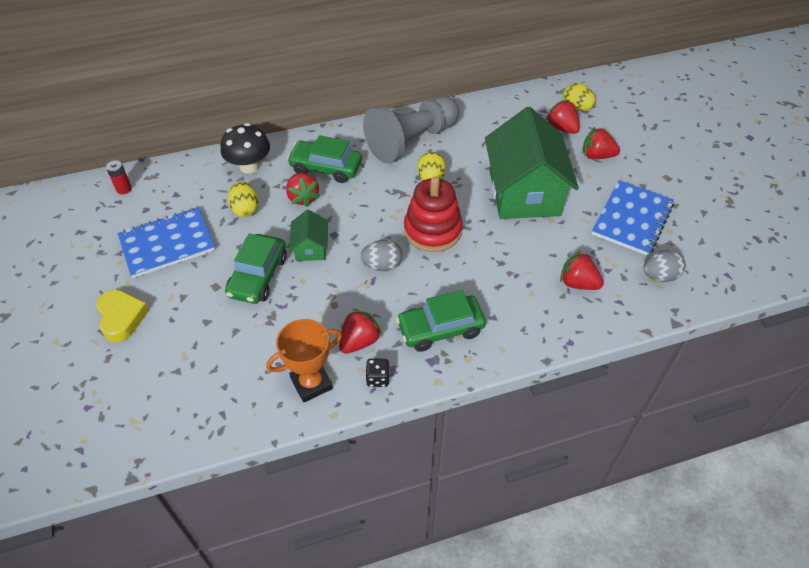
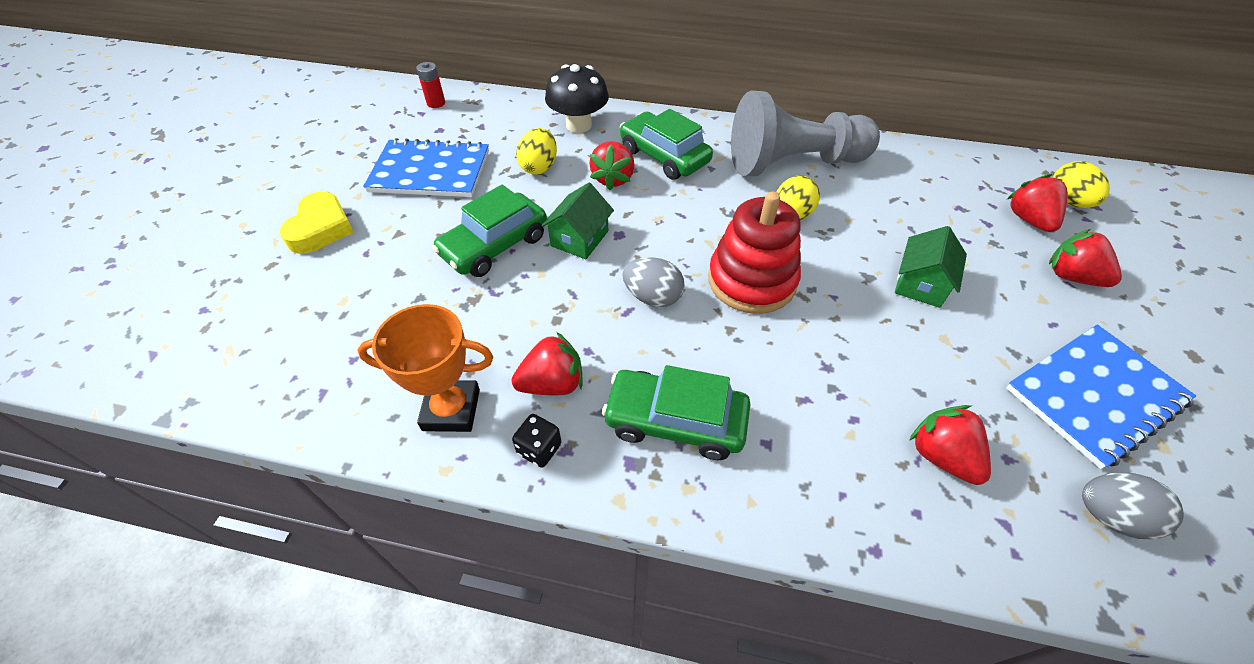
camera: 30 degrees right, 0 degrees up
green house [485,107,579,219] -> green house [895,226,967,308], size x0.45

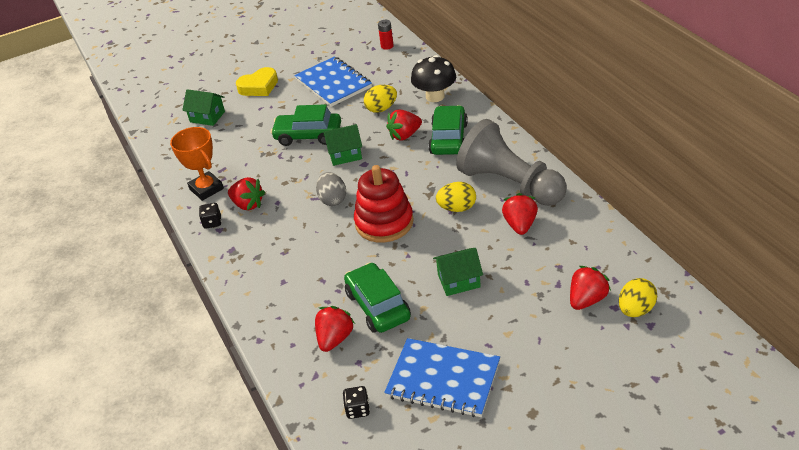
camera: 55 degrees right, 10 degrees down
green car [602,365,751,460] -> green car moved to [344,262,411,333]
red strawberry [1049,229,1122,287] -> red strawberry moved to [502,193,538,235]
grey egg [1082,472,1184,539] -> black dice [343,386,370,419]
none -> green house [182,89,225,126]

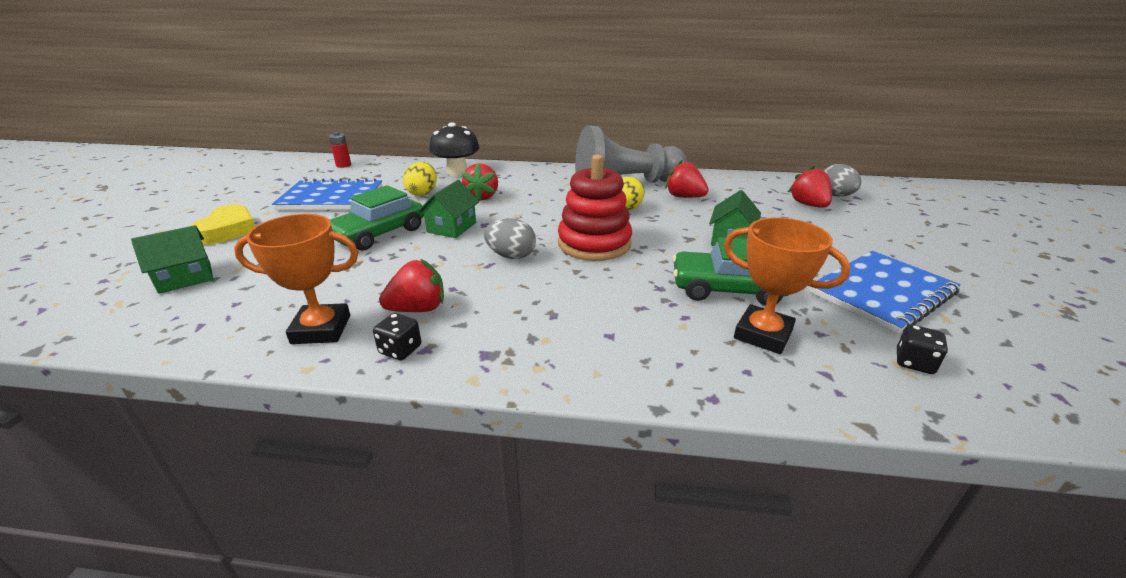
camera: 60 degrees left, 10 degrees down
red strawberry [315,306,355,352] -> orange trophy [724,217,851,354]
green car [429,105,468,155] -> none
yellow egg [619,278,657,317] -> grey egg [824,164,861,197]

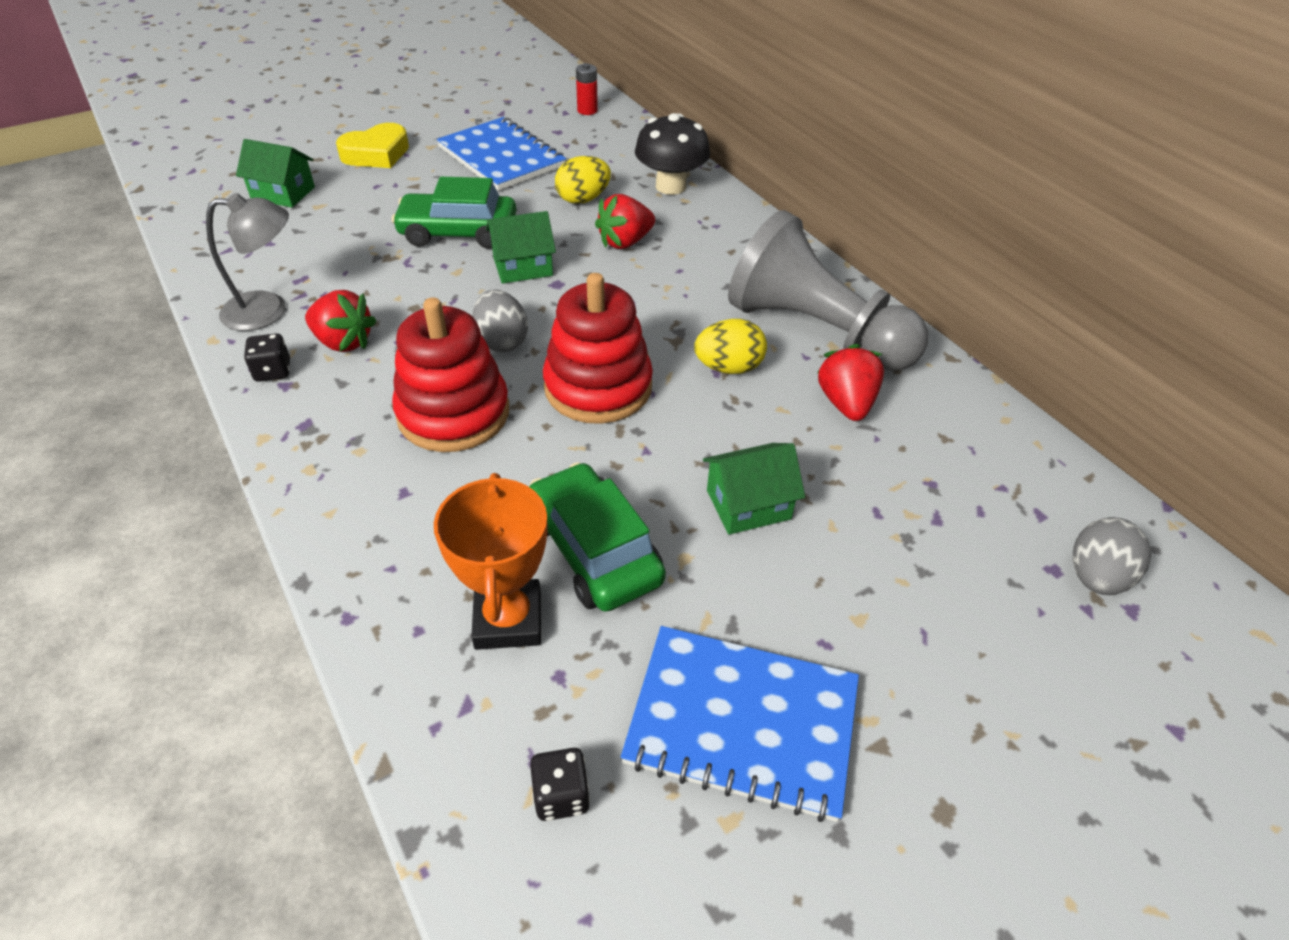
camera: 50 degrees right, 15 degrees up
orange trophy [234,214,359,344] -> grey lamp [206,193,289,331]
red strawberry [788,166,832,208] -> none
none -> red stacking toy [392,297,509,452]

